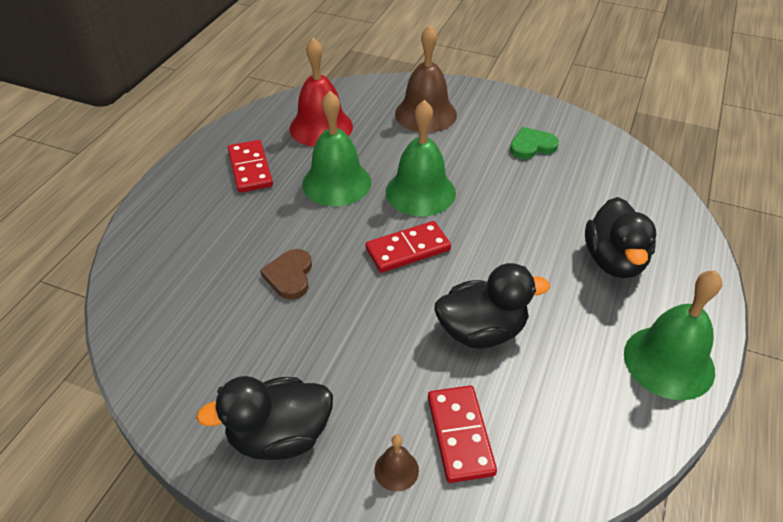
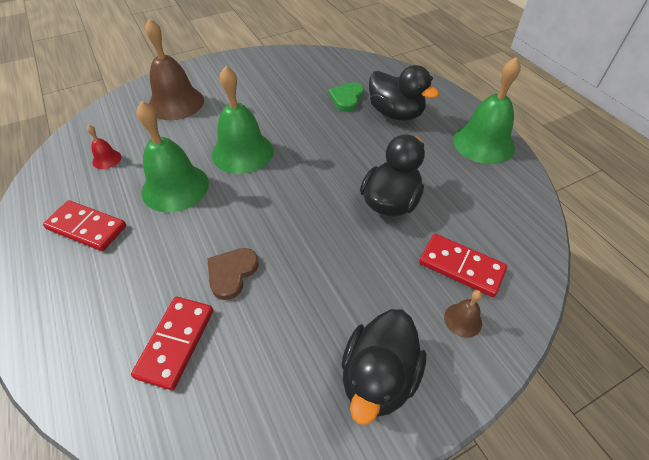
camera: 50 degrees left, 5 degrees up
brown heart [260,249,312,299] -> brown heart turned 75 degrees clockwise [207,248,259,300]
red bell [289,38,353,147] -> red bell [87,125,122,169], size x0.45
red domino [366,221,451,273] -> red domino moved to [131,297,213,390]
green heart [510,127,559,159] -> green heart moved to [328,82,364,112]

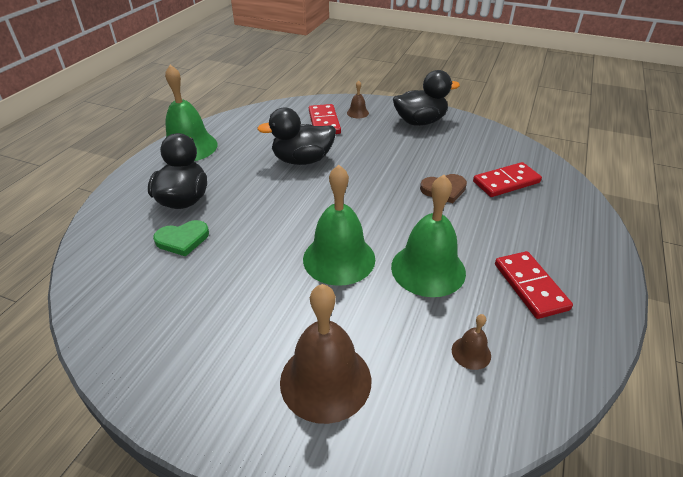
camera: 130 degrees left, 10 degrees down
red bell [87,125,122,169] -> brown bell [452,314,491,370]

